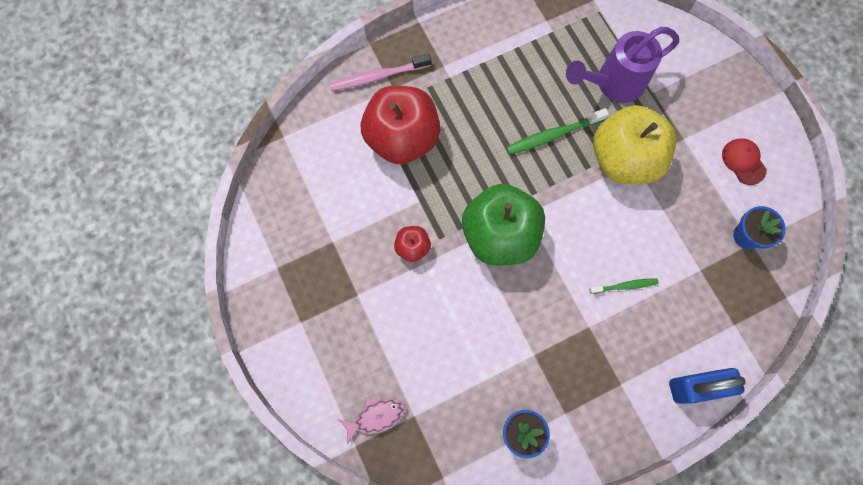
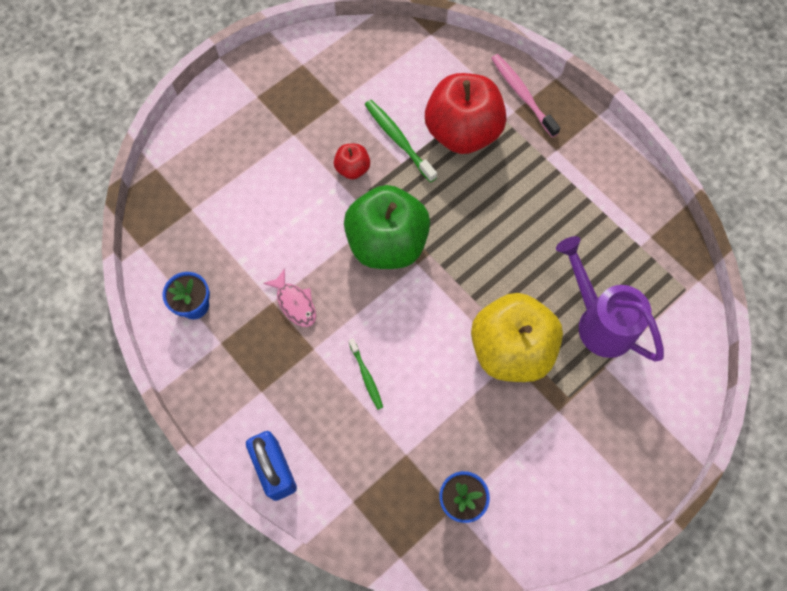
camera: 75 degrees right, 5 degrees down
pink fish [338,398,405,445] -> pink fish moved to [263,268,316,327]
green toothbrush [506,108,609,155] -> green toothbrush moved to [365,100,437,183]
red cap [722,138,767,185] -> none

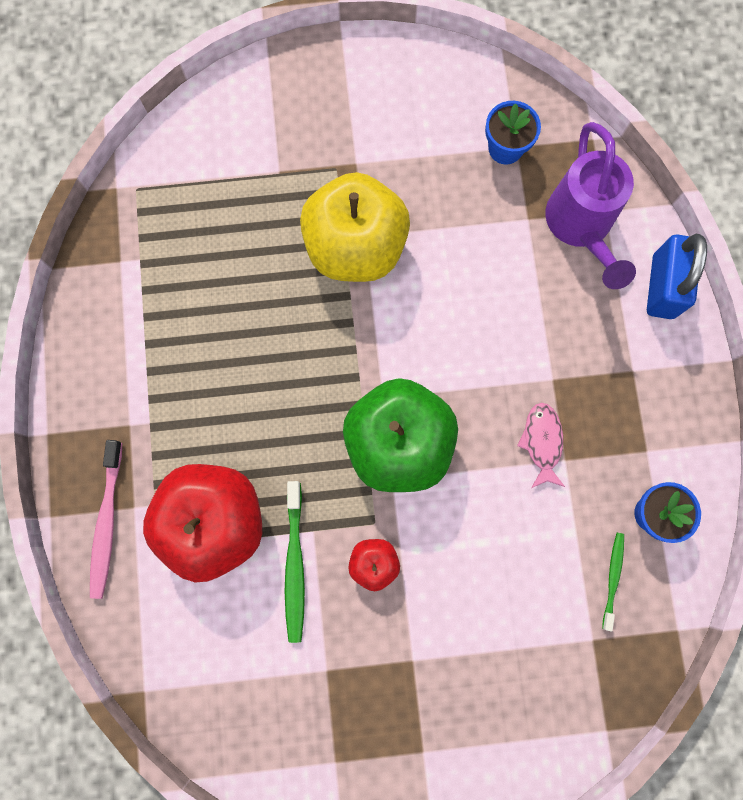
camera: 145 degrees left, 10 degrees up
green toothbrush [349,338,383,410] -> green toothbrush moved to [602,533,624,631]
purple watering can [556,236,664,362] -> purple watering can moved to [545,122,636,289]

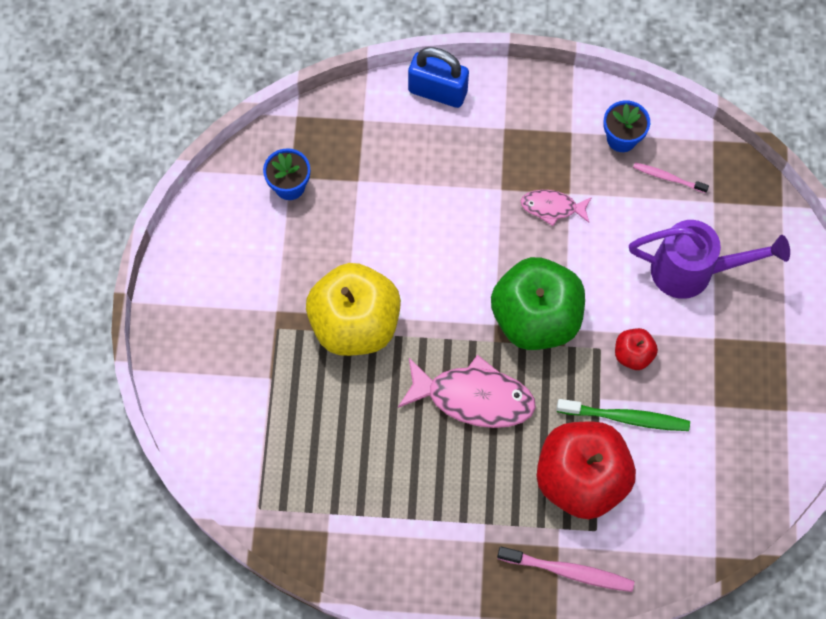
camera: 80 degrees left, 10 degrees down
purple watering can [545,122,636,289] -> purple watering can moved to [629,220,790,299]
green toothbrush [602,533,624,631] -> pink toothbrush [633,162,709,193]
none -> pink fish [398,355,536,428]

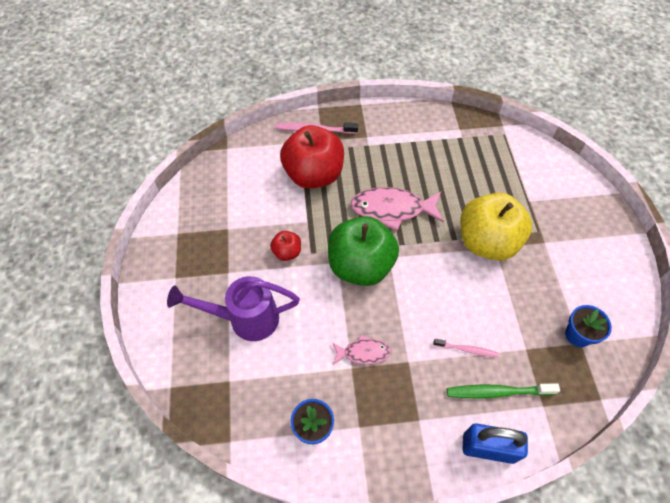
camera: 170 degrees right, 10 degrees down
green toothbrush [557,399,690,431] -> green toothbrush moved to [447,383,560,398]
pink toothbrush [633,162,709,193] -> pink toothbrush moved to [434,339,498,357]

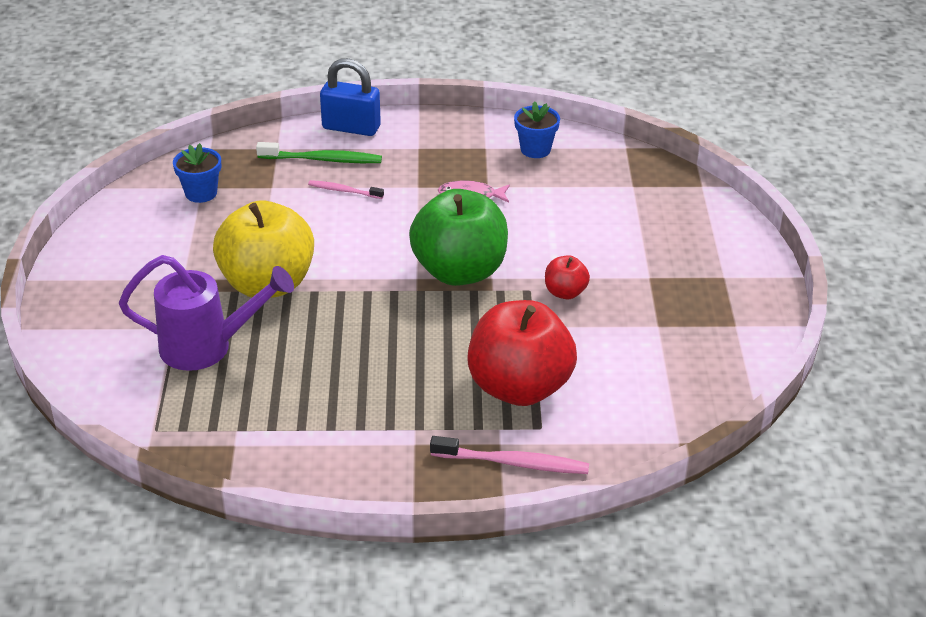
camera: 175 degrees left, 20 degrees down
purple watering can [167,276,300,341] -> purple watering can moved to [119,255,294,371]
pink fish [350,187,444,231] -> none

